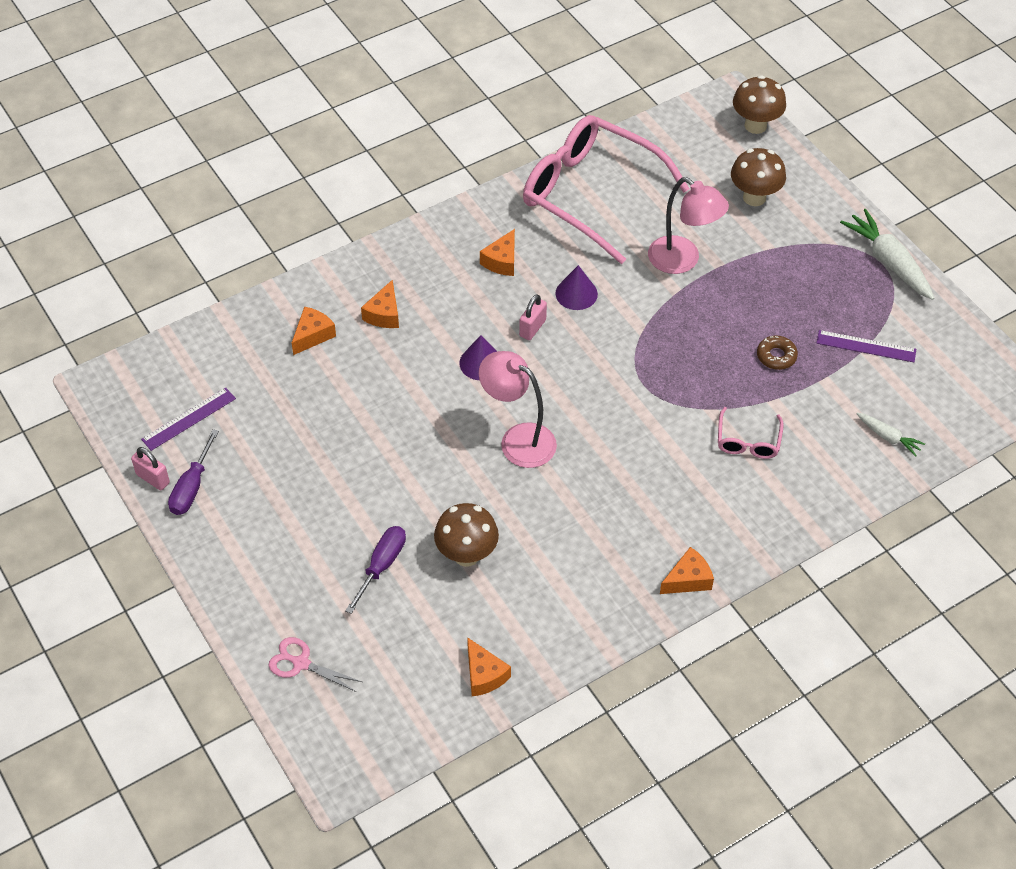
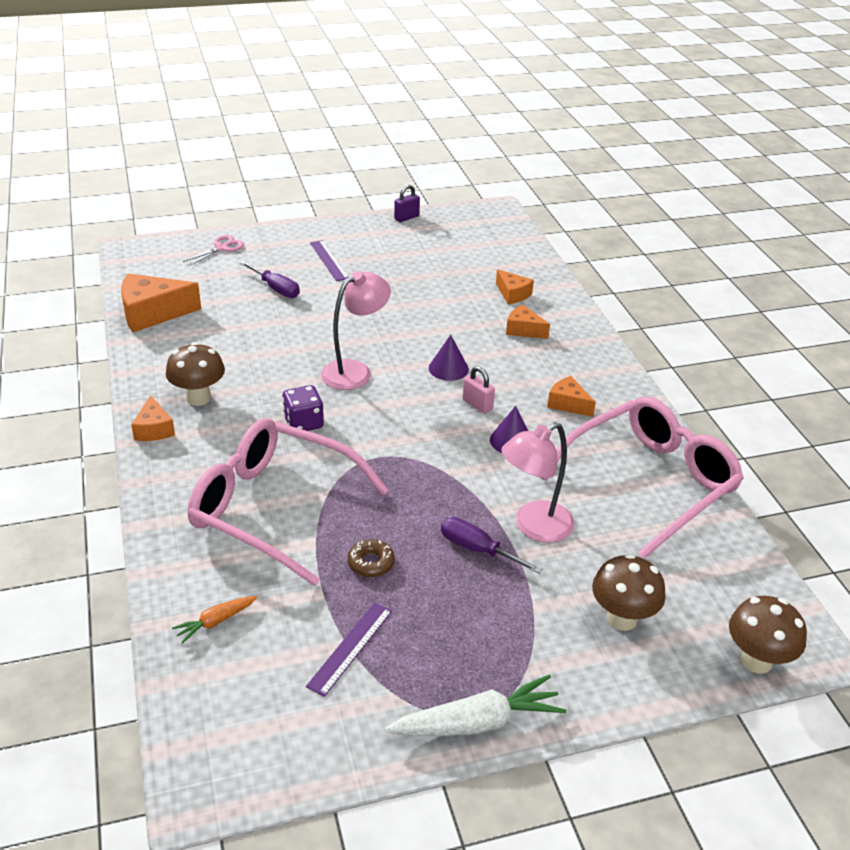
camera: 105 degrees right, 15 degrees down
pink padlock [131,447,170,491] -> purple padlock [394,185,420,222]
purple ruler [141,388,236,451] -> purple ruler moved to [310,240,349,281]
purple screwdriver [168,429,219,515] -> purple screwdriver moved to [441,517,543,574]
brown mushroom [434,503,499,567] -> brown mushroom moved to [166,342,225,406]
orange cheese [467,637,511,696] -> orange cheese [121,273,201,332], size x1.77
pink glasses [718,407,784,459] -> pink glasses [188,418,389,586], size x2.38
white carrot [857,413,925,457] -> orange carrot [172,596,257,643]
none -> purple dice [282,385,324,431]

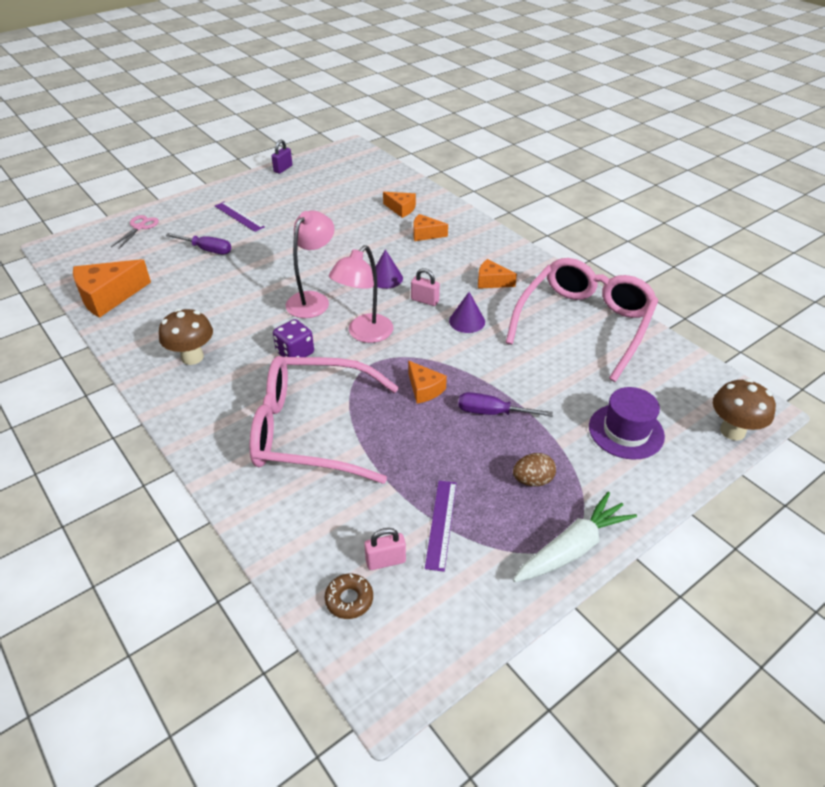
camera: 20 degrees left, 5 degrees up
orange cheese [131,395,175,441] -> orange cheese moved to [408,361,447,404]
orange carrot [172,596,257,643] -> none
brown donut [348,539,395,577] -> brown donut moved to [325,574,373,619]
pink lamp [501,422,574,543] -> pink lamp moved to [329,245,393,343]
brown mushroom [592,554,666,631] -> purple hat [589,387,665,460]
none -> pink padlock [364,528,406,570]
none -> brown egg [513,453,556,487]

